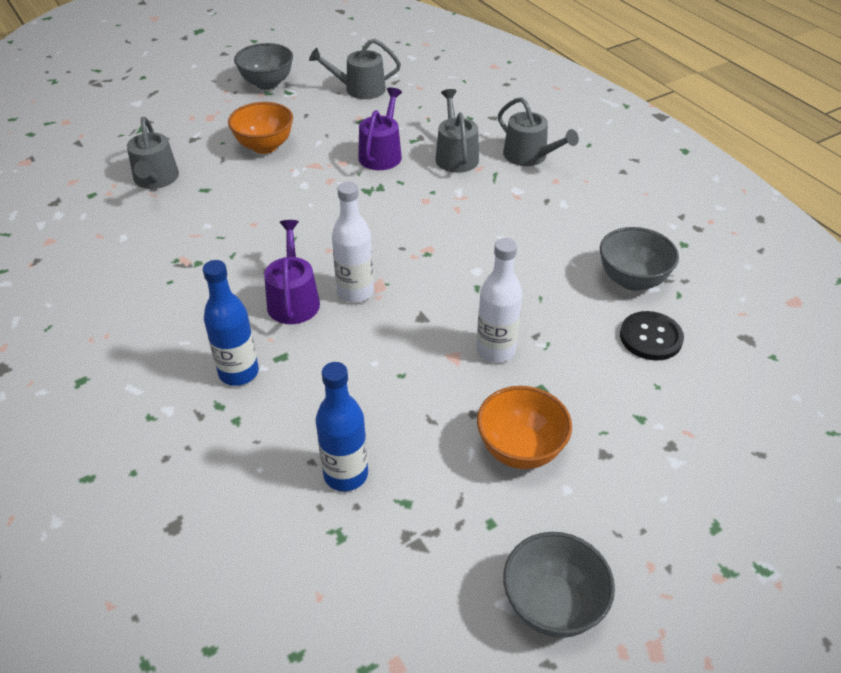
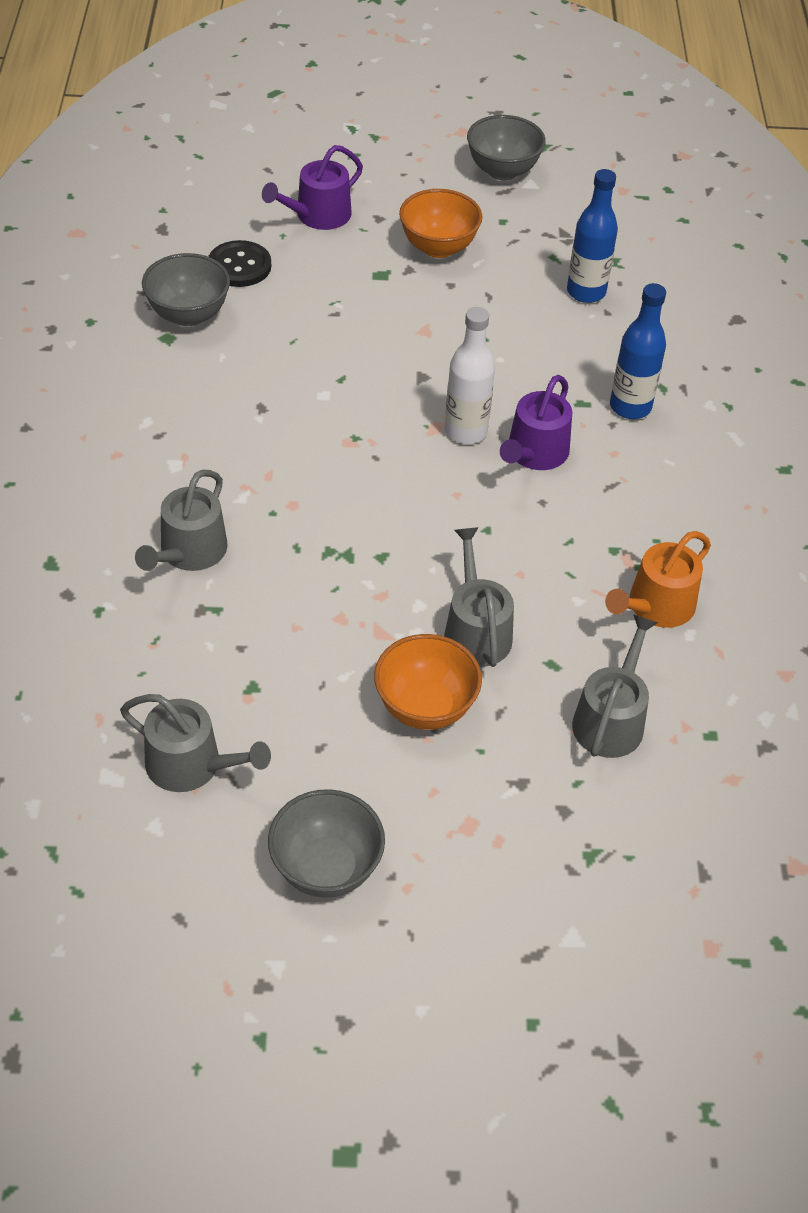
camera: 150 degrees left, 5 degrees up
purple watering can [358,87,402,170] -> purple watering can moved to [262,145,363,230]
white bottle [477,238,523,363] -> none
grey watering can [498,97,579,166] -> grey watering can moved to [444,527,514,667]
none -> orange watering can [605,531,711,628]

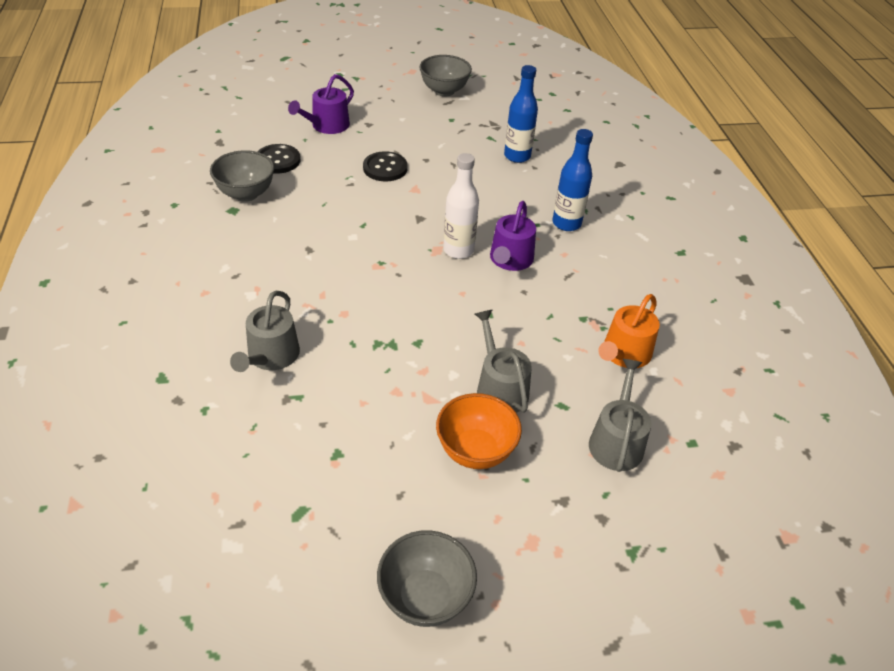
camera: 10 degrees left, 5 degrees down
grey watering can [120,694,271,792] -> none
orange bowl [399,189,482,258] -> none
none -> black button [363,151,407,181]

